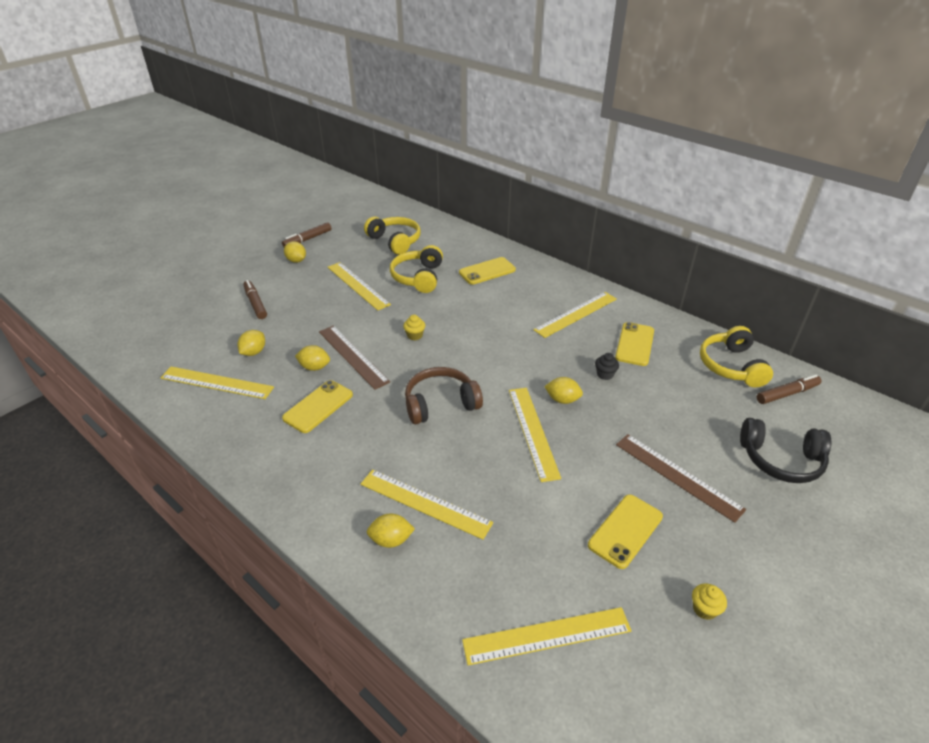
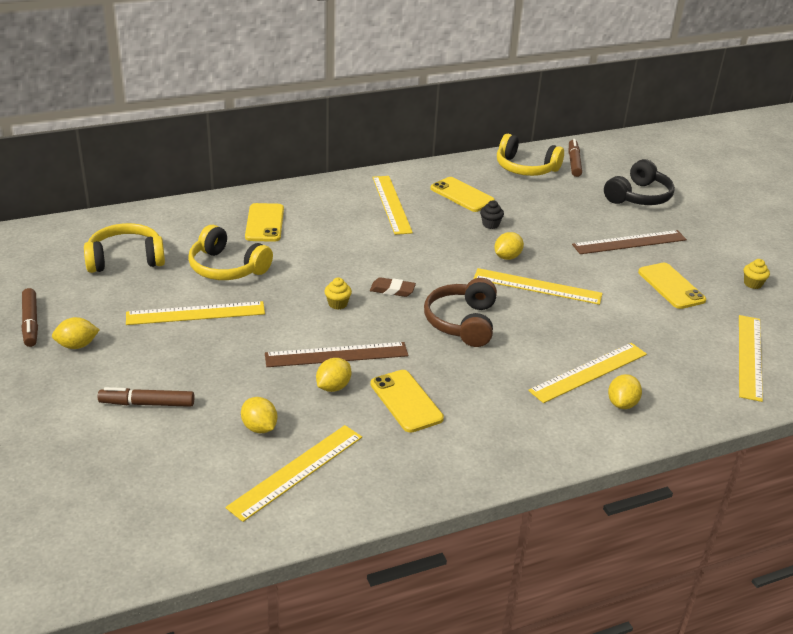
camera: 65 degrees left, 5 degrees down
none -> brown eraser [370,277,416,297]

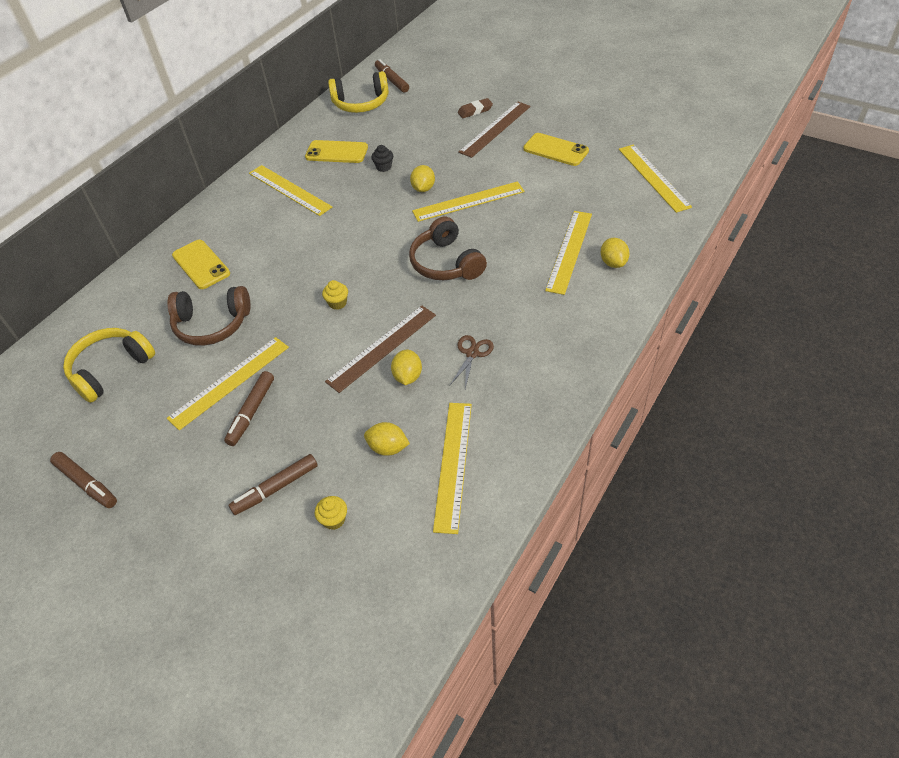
camera: 30 degrees left, 15 degrees up
yellow lemon [52,317,99,349] -> none
yellow headphones [188,225,273,280] -> brown headphones [167,286,251,346]
brown eraser [370,277,416,297] -> brown eraser moved to [458,98,493,118]
yellow phone [370,370,444,433] -> brown scissors [450,335,494,388]
black headphones [604,159,675,205] -> none
yellow cupcake [744,259,770,289] -> yellow cupcake moved to [315,496,347,530]
none -> brown marker [224,371,274,446]

